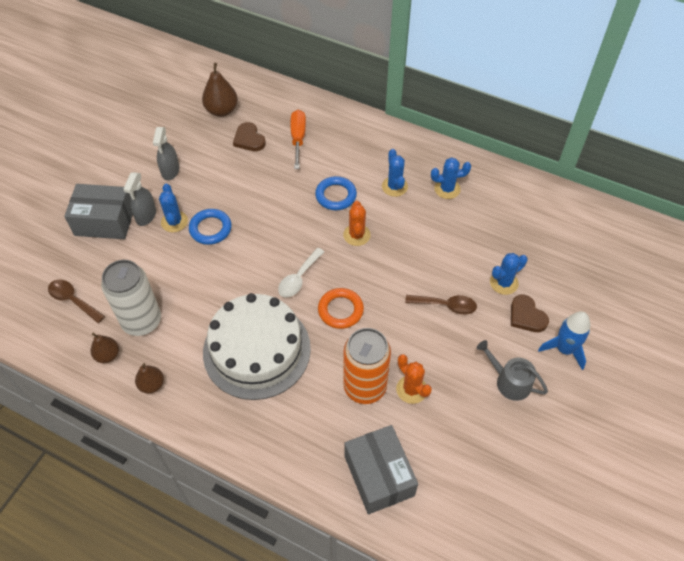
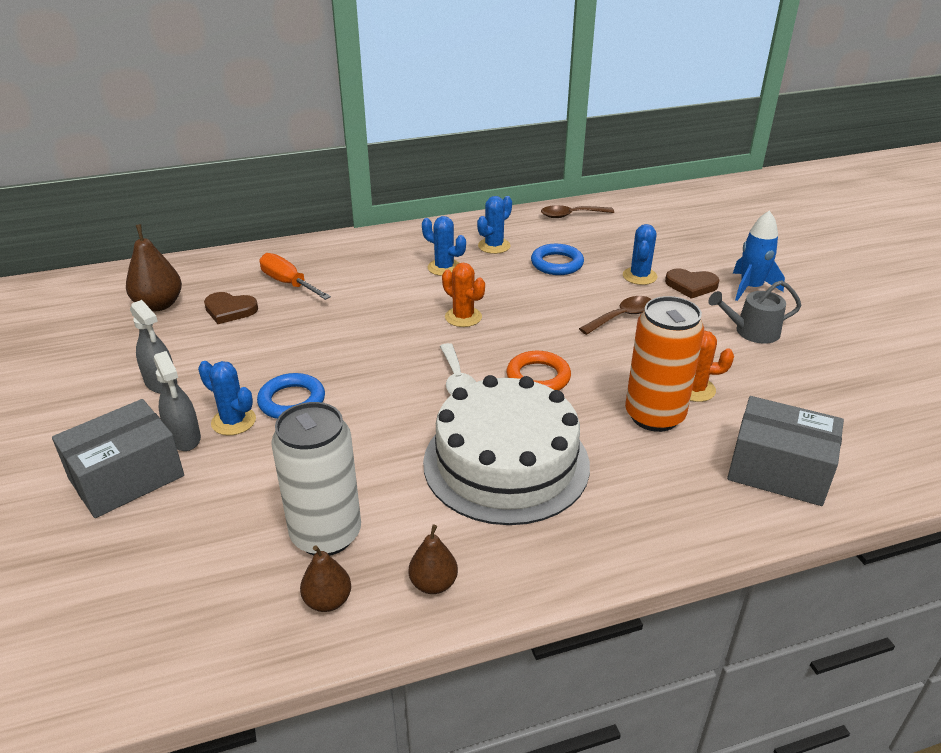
camera: 45 degrees left, 20 degrees down
brown spoon [48,280,105,323] -> brown spoon moved to [541,205,614,218]
blue ring [315,176,357,210] -> blue ring moved to [531,244,584,275]

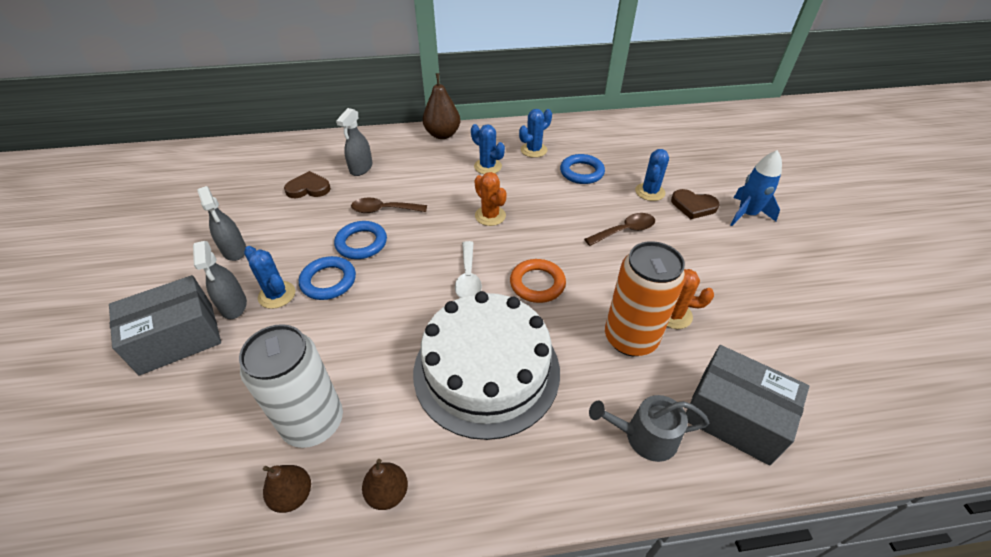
camera: 10 degrees right, 10 degrees up
brown pear [126,224,182,311] -> brown pear moved to [423,73,461,139]
brown heart [204,292,258,324] -> brown heart turned 150 degrees clockwise [284,171,331,198]
orange screwdriver [260,253,331,300] -> grey spray bottle [336,108,372,176]
brown spoon [541,205,614,218] -> brown spoon moved to [351,198,427,213]
grey watering can [708,280,802,344] -> grey watering can moved to [589,395,709,462]
none -> blue ring [334,221,387,259]

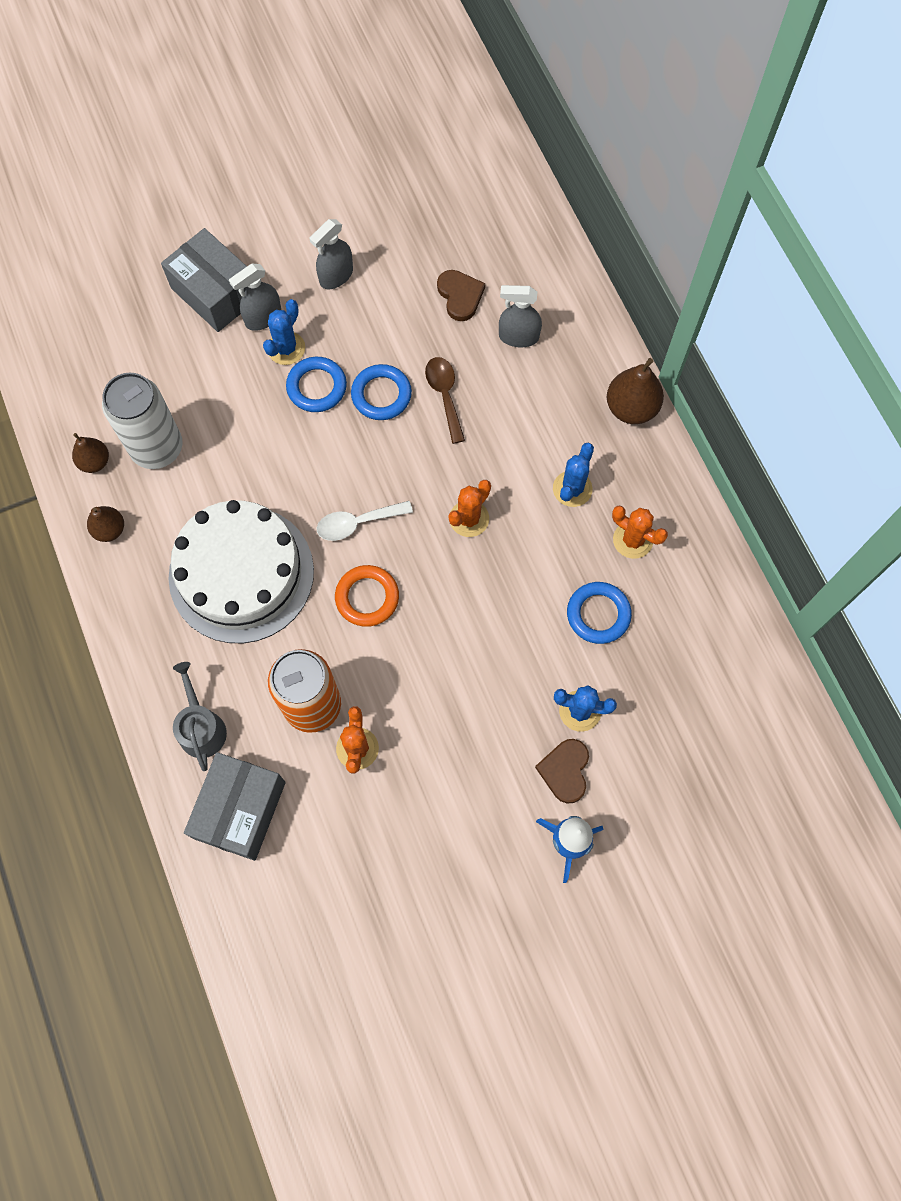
camera: 75 degrees right, 25 degrees up
blue cactus [519,109,552,158] -> orange cactus [612,506,668,559]
brown spoon [584,213,655,246] -> none

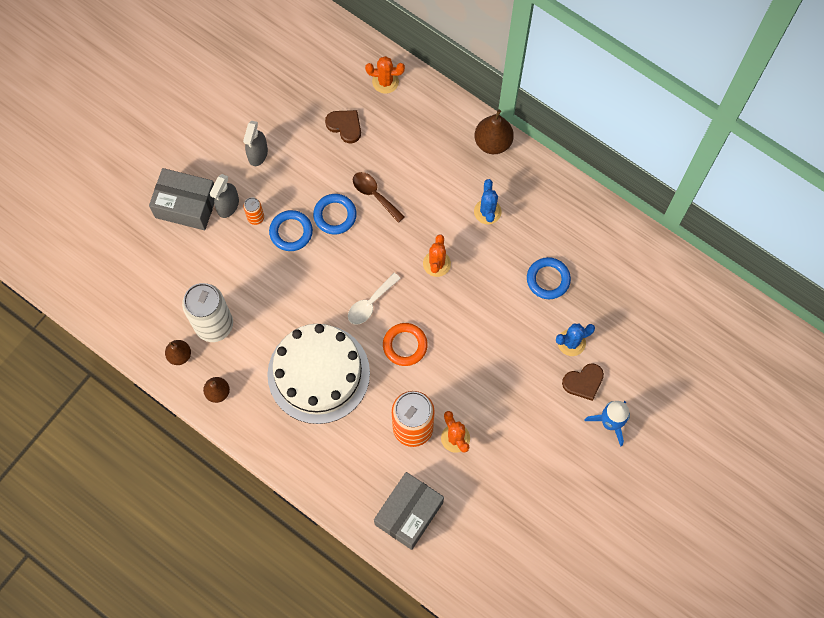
camera: 30 degrees left, 0 degrees up
grey watering can [173,662,227,771] -> none
grey box [184,752,286,861] -> grey box turned 45 degrees clockwise [374,472,444,550]
blue cactus [263,299,305,365] -> orange can [244,197,264,225]
grey spray bottle [499,285,542,347] -> none
brown heart [535,739,589,803] -> brown heart turned 90 degrees counterclockwise [562,363,604,401]
orange cactus [612,506,668,559] -> orange cactus moved to [365,56,405,94]

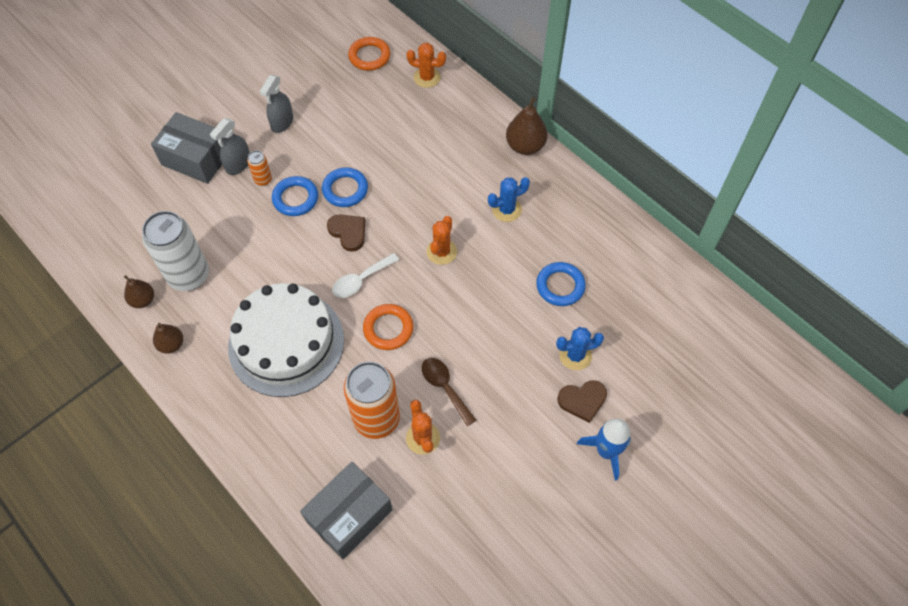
camera: 10 degrees right, 10 degrees down
brown heart [325,110,361,144] -> brown heart moved to [327,214,365,252]
brown spoon [353,172,405,223] -> brown spoon moved to [422,358,477,426]
blue cactus [474,179,501,224] -> blue cactus turned 60 degrees clockwise [488,177,530,222]
none -> orange ring [348,37,390,71]

